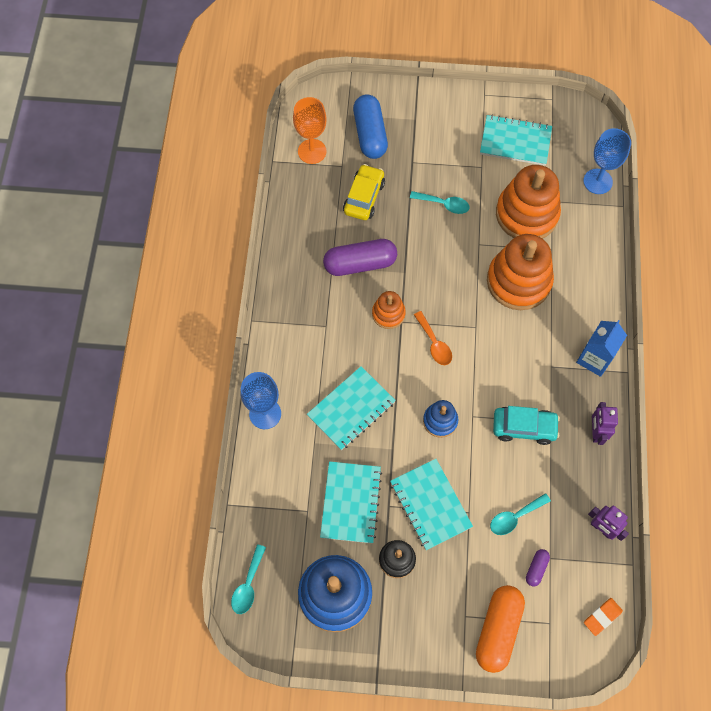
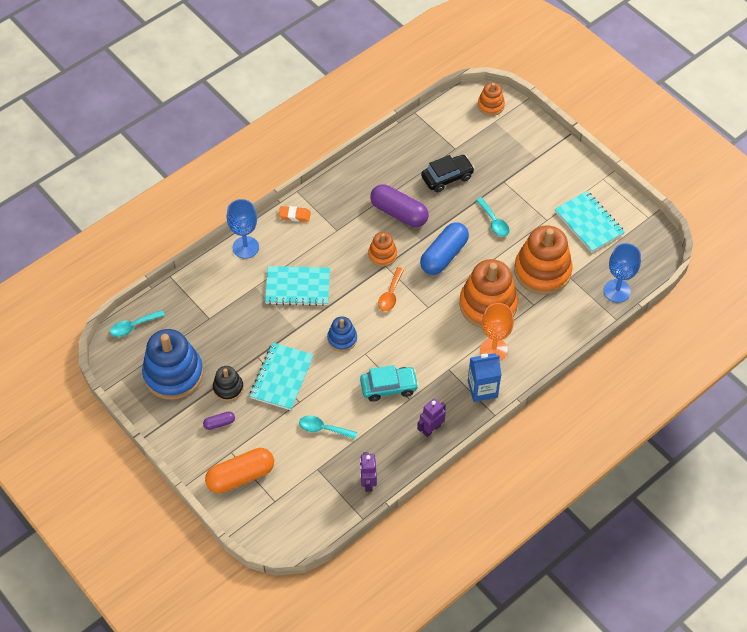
camera: 45 degrees right, 10 degrees down
orange goblet [293,97,327,164] -> orange goblet moved to [480,303,514,361]
turquoise notebook [320,461,382,543] -> none
yellow car [343,164,385,220] -> black car [421,155,475,192]
blue capsule [353,94,388,159] -> blue capsule moved to [420,222,469,275]
turquoise car [493,406,560,445] -> turquoise car turned 60 degrees counterclockwise [360,365,419,402]
purple capsule [526,549,550,586] -> purple capsule moved to [203,411,235,430]
orange eraser [584,598,623,636] -> orange eraser moved to [279,206,311,222]
none -> orange stacking toy [478,83,505,116]

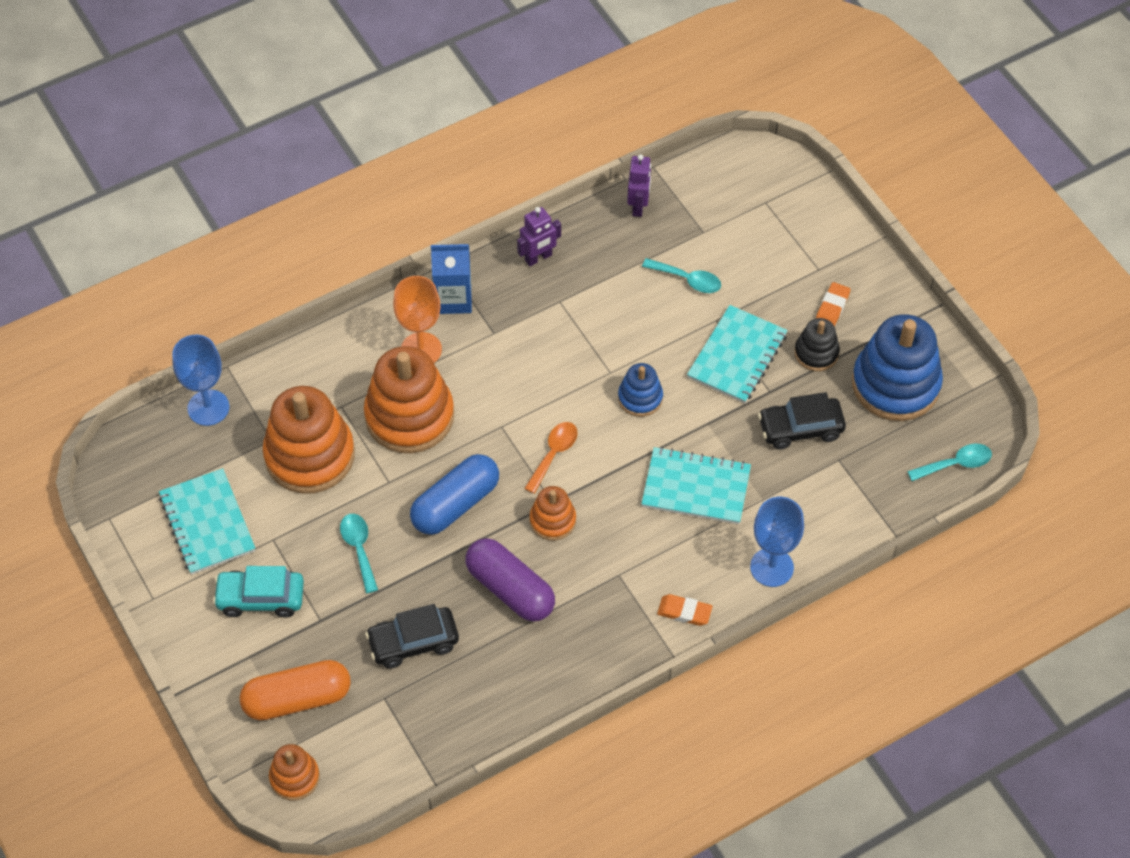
camera: 170 degrees left, 0 degrees up
purple capsule [203,411,235,430] -> orange eraser [816,282,851,327]
orange capsule [205,448,274,493] -> orange capsule moved to [240,660,351,720]
turquoise car [360,365,419,402] -> turquoise car moved to [213,566,304,618]
none -> black car [758,392,846,450]

